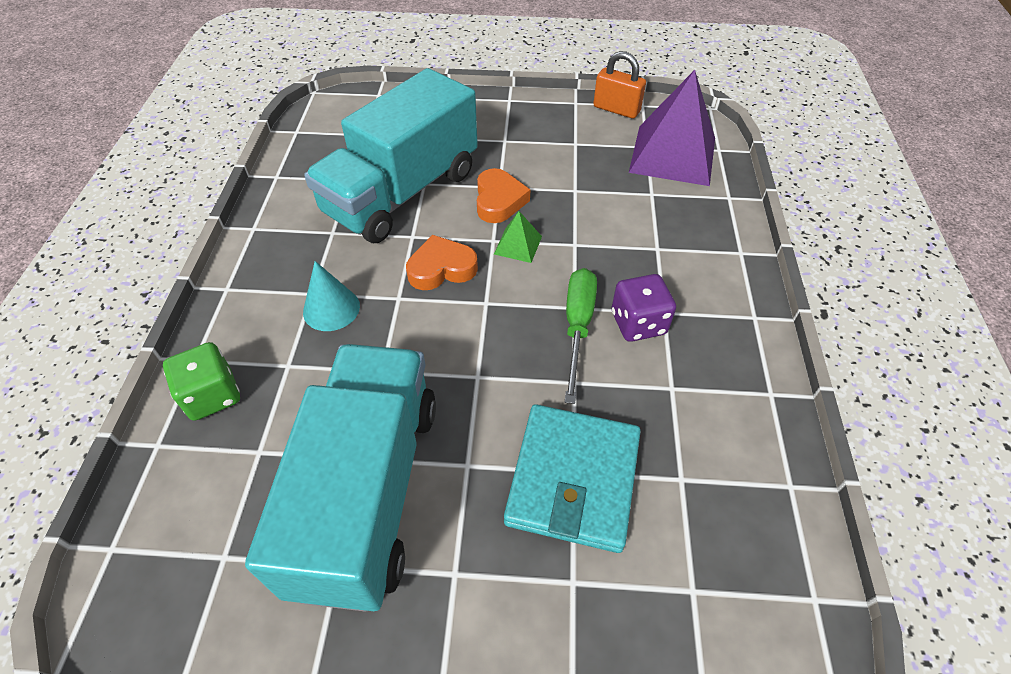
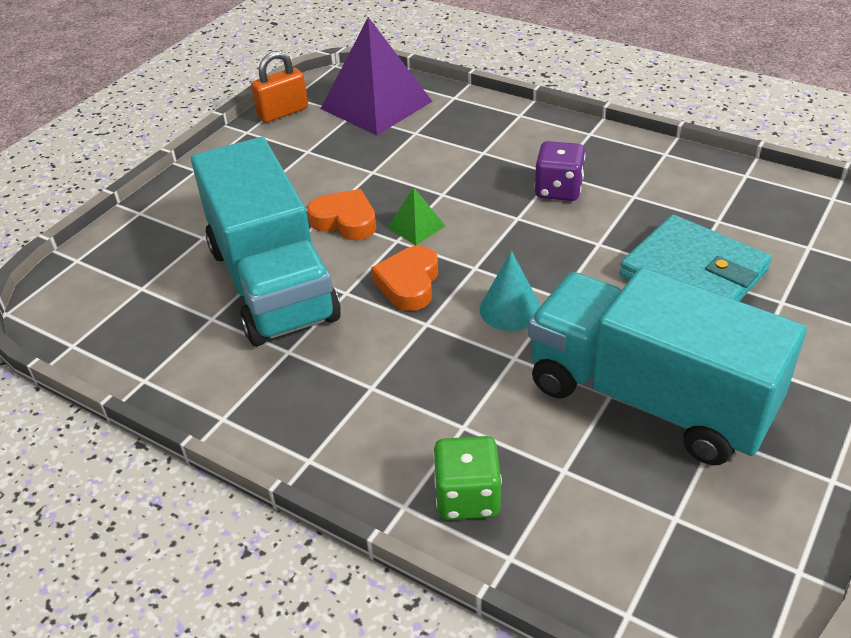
camera: 60 degrees left, 10 degrees down
turquoise cone [303,261,360,331] -> turquoise cone moved to [480,251,540,331]
green screwdriver [565,268,597,404] -> none

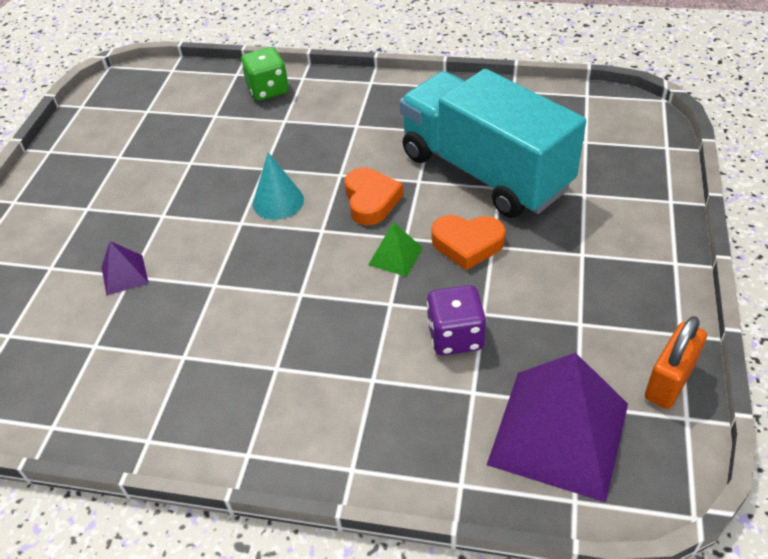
camera: 160 degrees right, 5 degrees up
turquoise truck [528,268,807,465] -> none
purple dice [534,141,586,201] -> purple dice moved to [427,285,486,355]
turquoise wallet [619,215,772,302] -> purple pyramid [102,241,149,296]

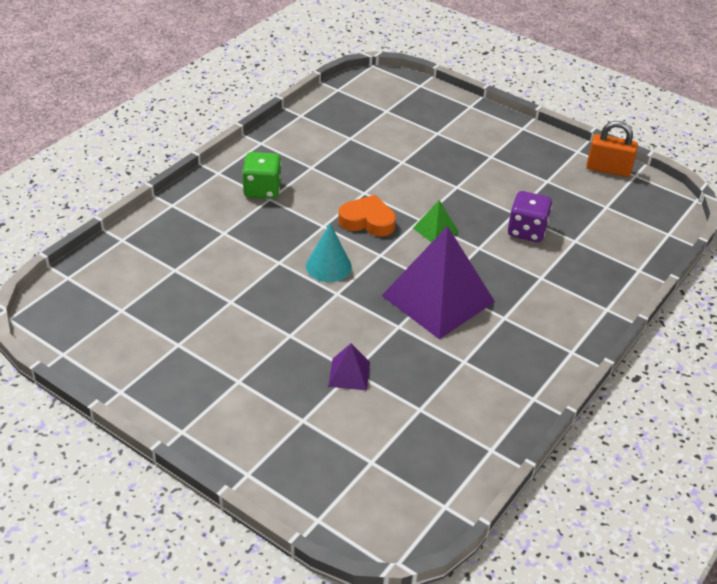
camera: 70 degrees left, 5 degrees down
green dice [241,47,289,101] -> green dice moved to [242,152,281,199]
turquoise truck [399,69,586,218] -> none
orange heart [431,215,506,270] -> none
purple pyramid [487,353,628,503] -> purple pyramid moved to [381,226,495,339]
orange padlock [645,316,707,409] -> orange padlock turned 45 degrees counterclockwise [586,121,638,177]

